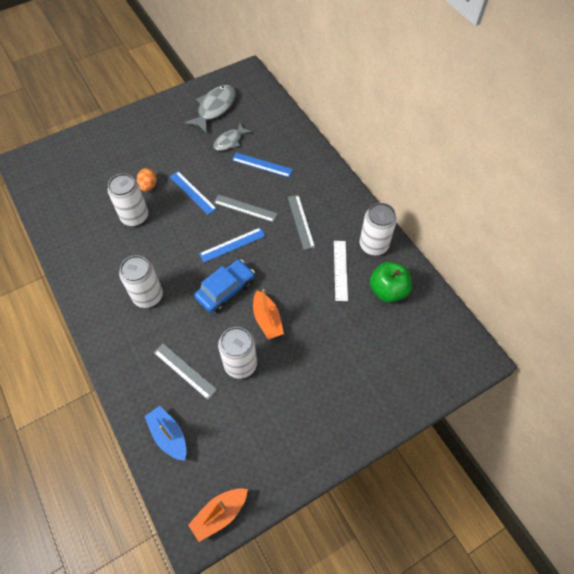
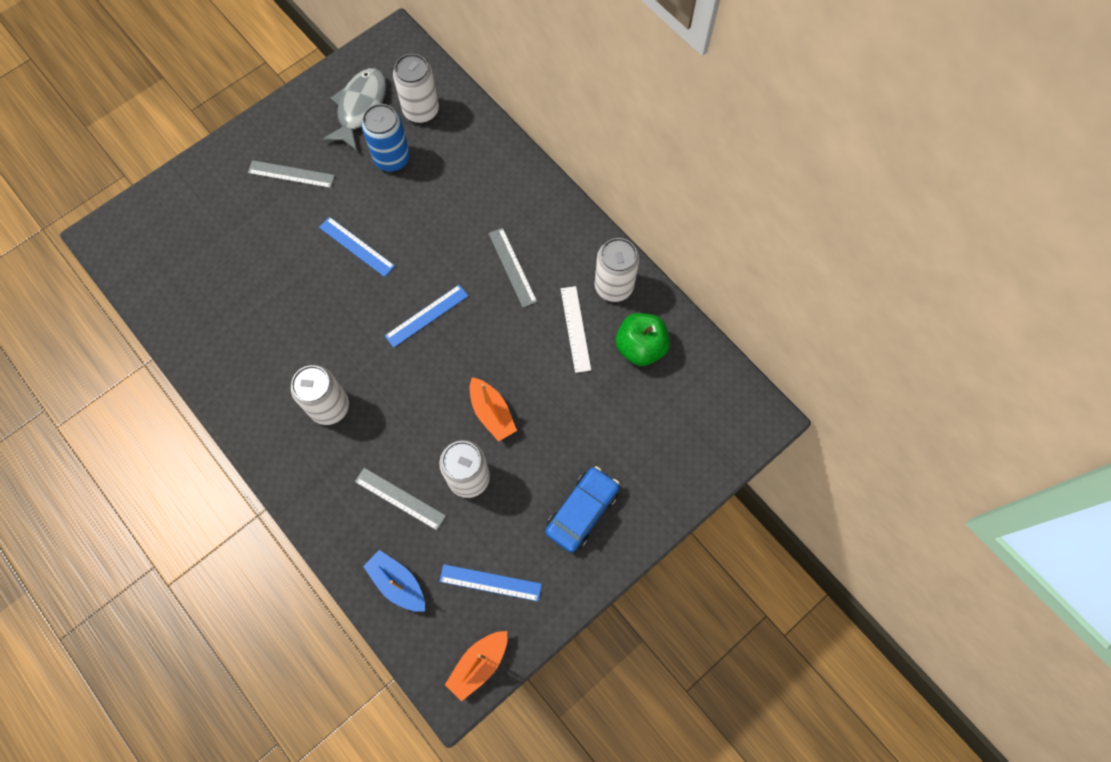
camera: 10 degrees left, 10 degrees up
white can [108,173,148,226] -> white can moved to [393,54,439,123]
orange egg [137,168,157,192] -> none
blue car [194,259,255,313] -> blue car moved to [545,466,620,553]
grey fish [213,124,252,151] -> blue can [361,104,410,172]
grey ruler [214,195,278,222] -> grey ruler moved to [248,160,335,188]
blue ruler [232,153,293,177] -> blue ruler moved to [439,564,542,601]

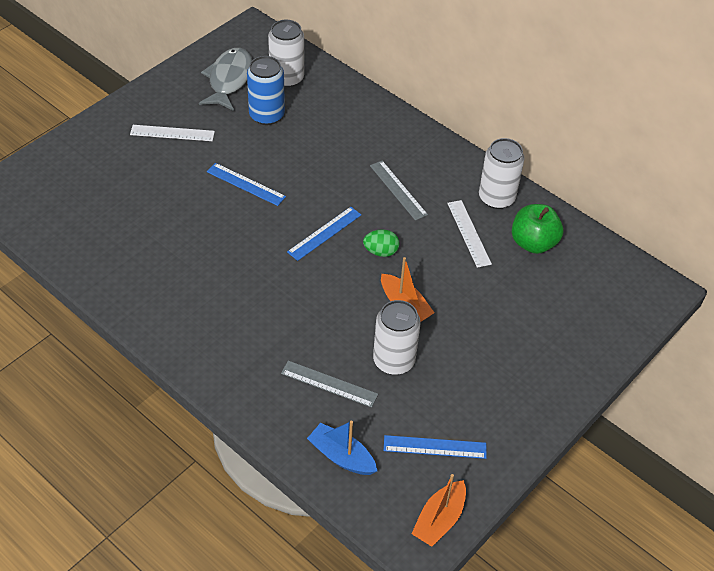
camera: 10 degrees left, 20 degrees down
grey ruler [248,160,335,188] -> white ruler [130,125,215,141]
white can [291,365,349,425] -> none
blue car [545,466,620,553] -> none
none -> green egg [363,229,399,257]

